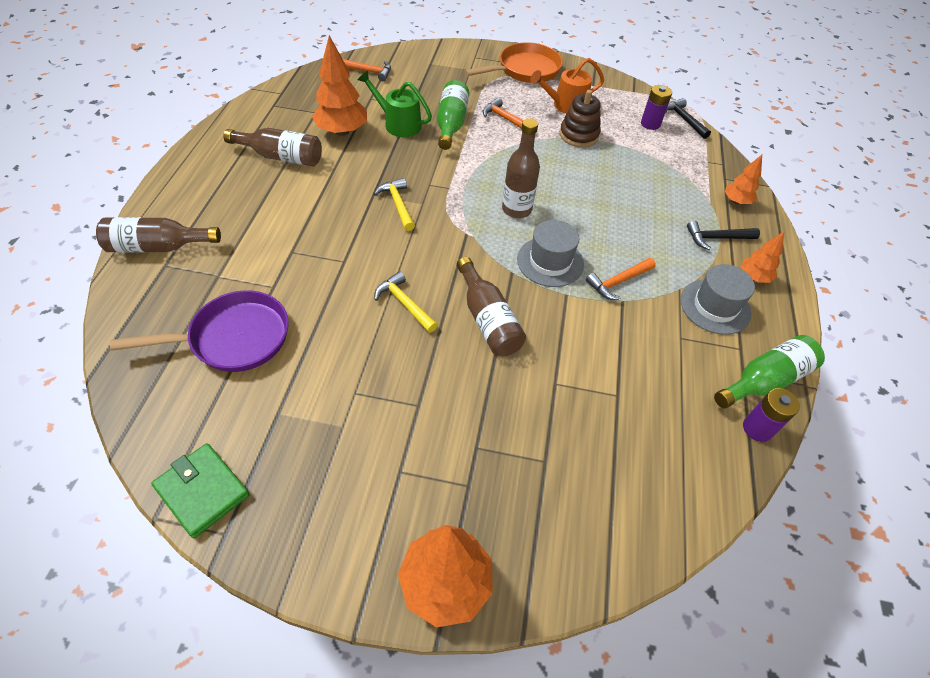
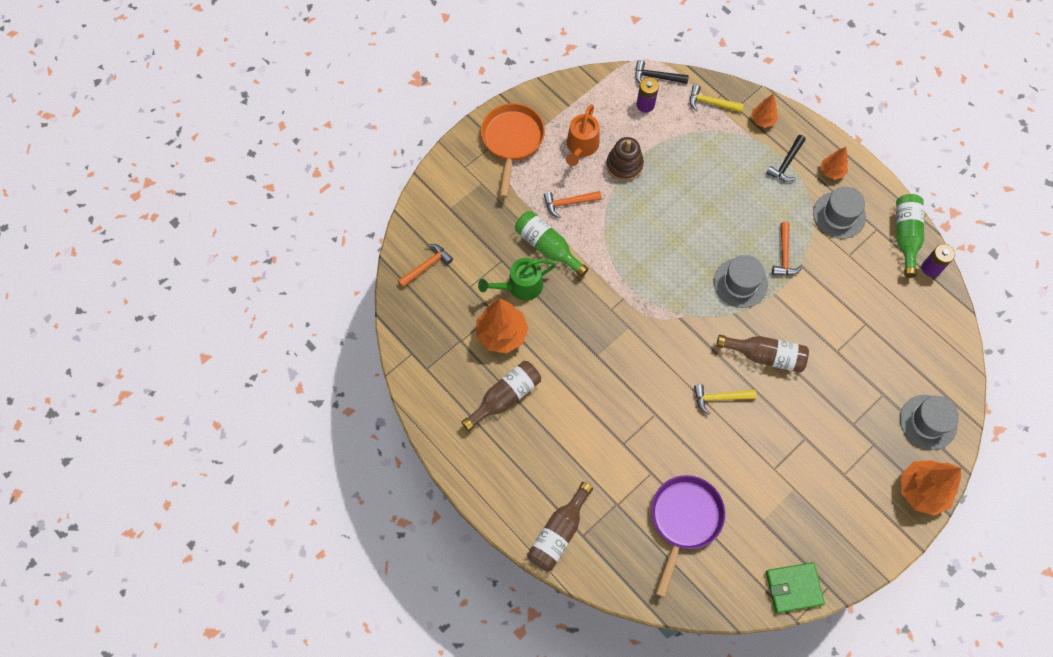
camera: 50 degrees left, 15 degrees up
yellow hammer [374,178,415,231] -> yellow hammer moved to [690,85,744,112]
brown bottle [502,118,540,218] -> none
none -> grey hat [900,395,959,450]

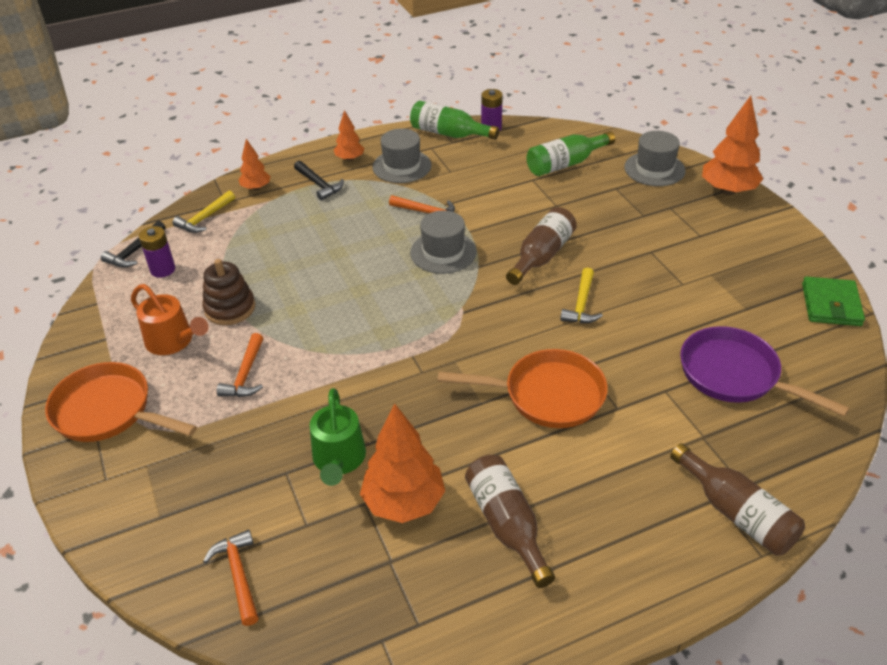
camera: 70 degrees left, 25 degrees down
green bottle [515,211,588,277] -> green bottle moved to [527,131,615,176]
none -> orange pan [438,349,608,428]

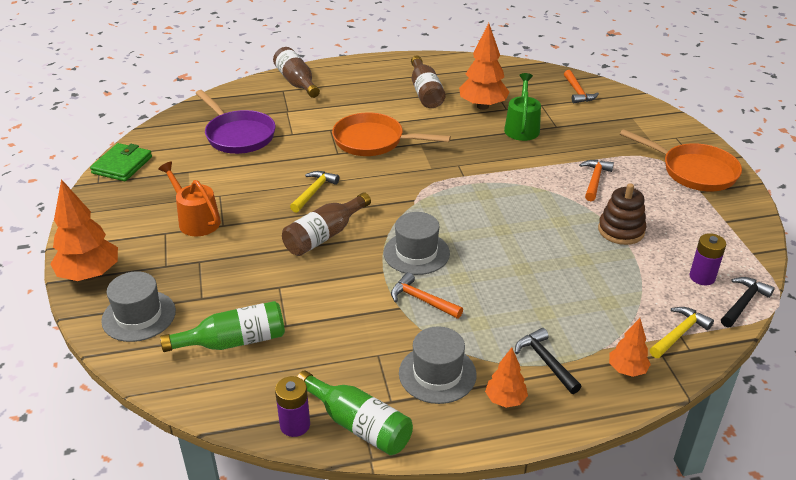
camera: 170 degrees left, 5 degrees down
orange watering can [131,284,208,355] -> orange watering can moved to [158,161,221,236]

